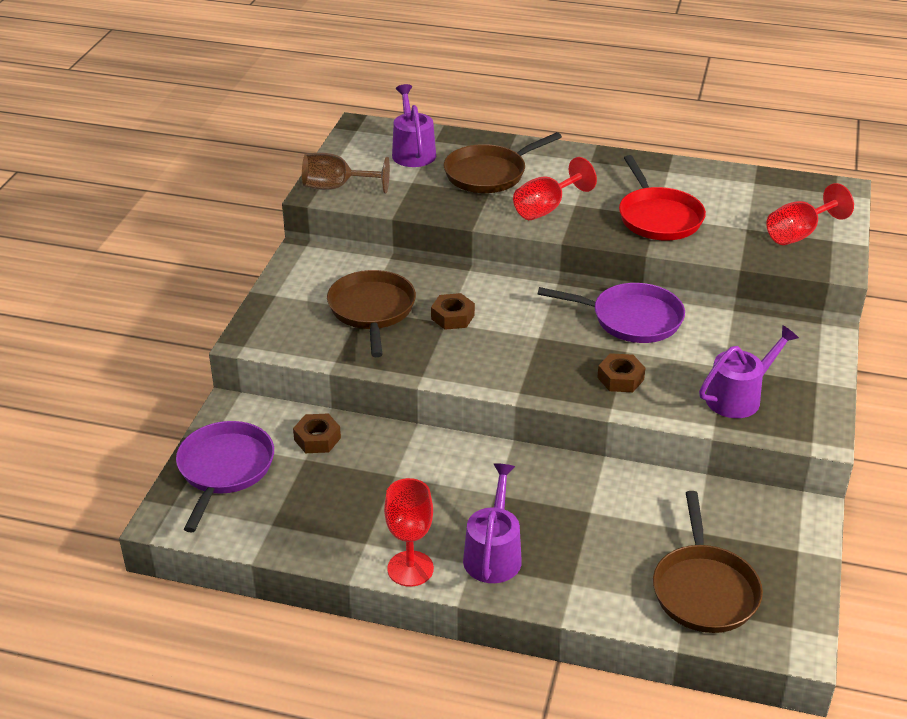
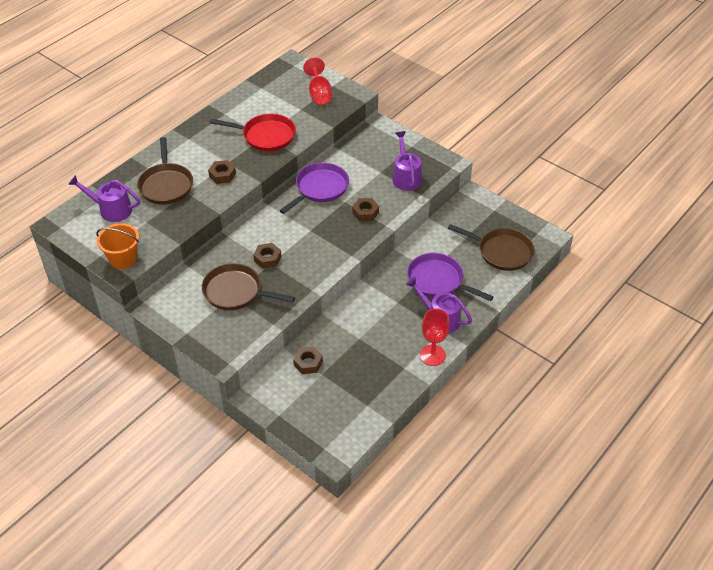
camera: 65 degrees left, 10 degrees up
purple pan [176,421,274,533] -> purple pan moved to [407,253,493,301]
brown goblet [302,153,390,193] -> orange bucket [96,223,139,269]
red goblet [513,157,597,220] -> brown nut [208,160,236,184]

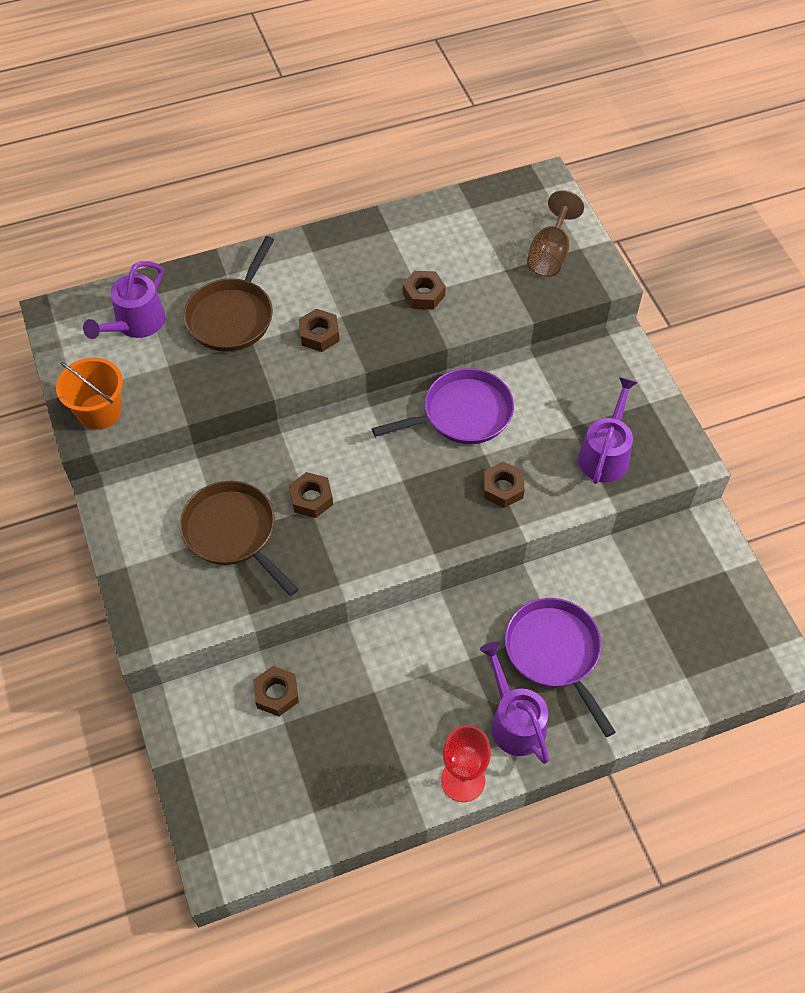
camera: 30 degrees right, 10 degrees up
purple watering can [68,175,140,222] -> purple watering can turned 105 degrees counterclockwise [83,261,166,339]
red pan [210,114,296,151] -> brown nut [403,271,446,310]
red goblet [303,57,332,105] -> brown goblet [527,190,584,277]
brown pan [448,224,535,271] -> none

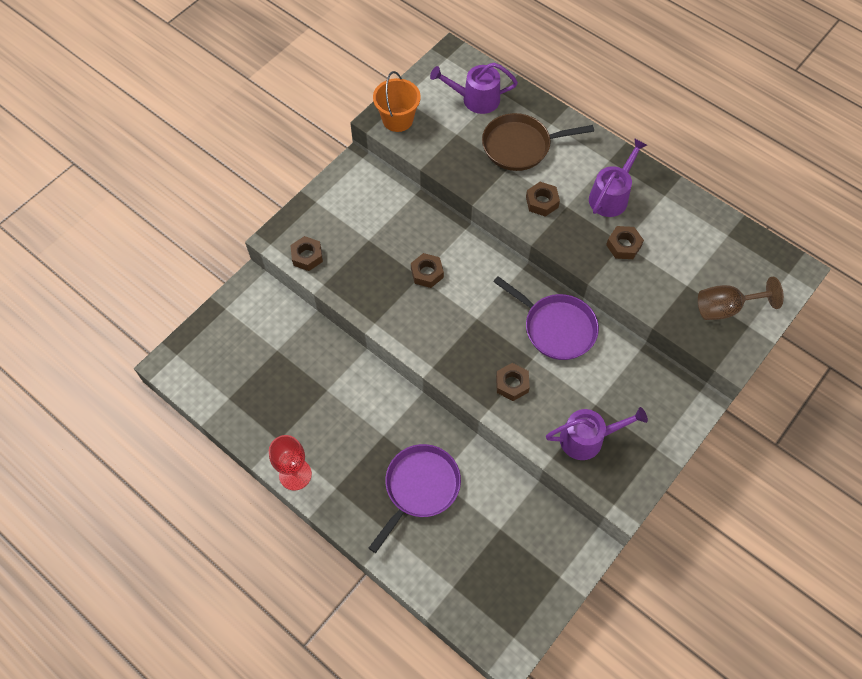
camera: 60 degrees right, 5 degrees up
brown pan [180,481,298,596] -> none
brown nut [253,666,299,716] -> brown nut moved to [290,236,323,271]
purple watering can [480,642,549,764] -> purple watering can moved to [589,138,647,217]

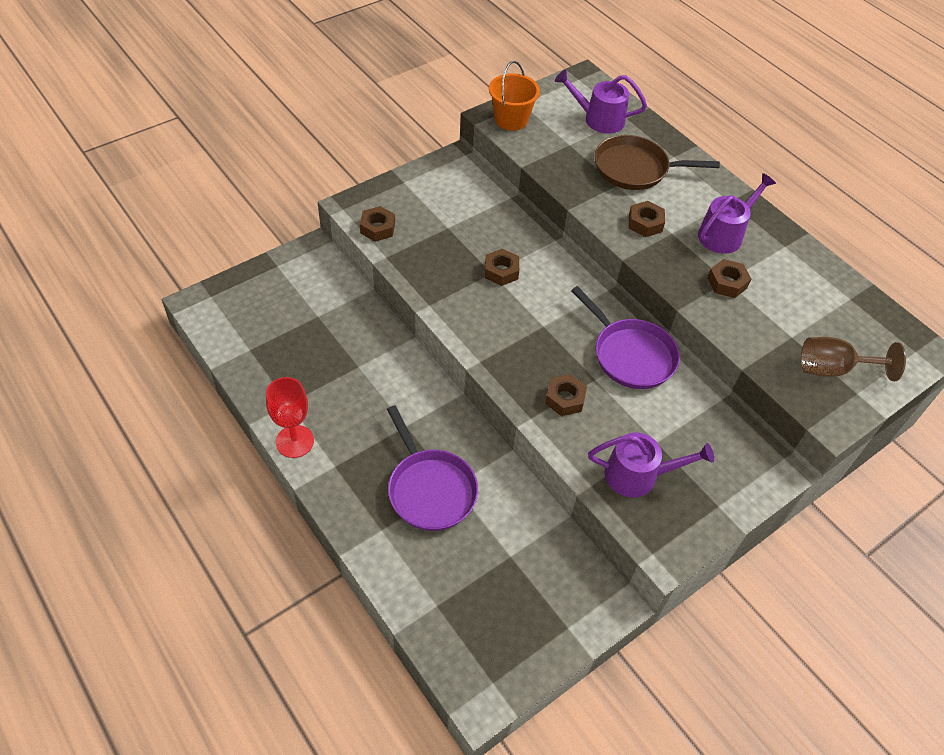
camera: 10 degrees right, 10 degrees down
purple pan [369,444,461,553] -> purple pan turned 105 degrees clockwise [387,405,478,531]

